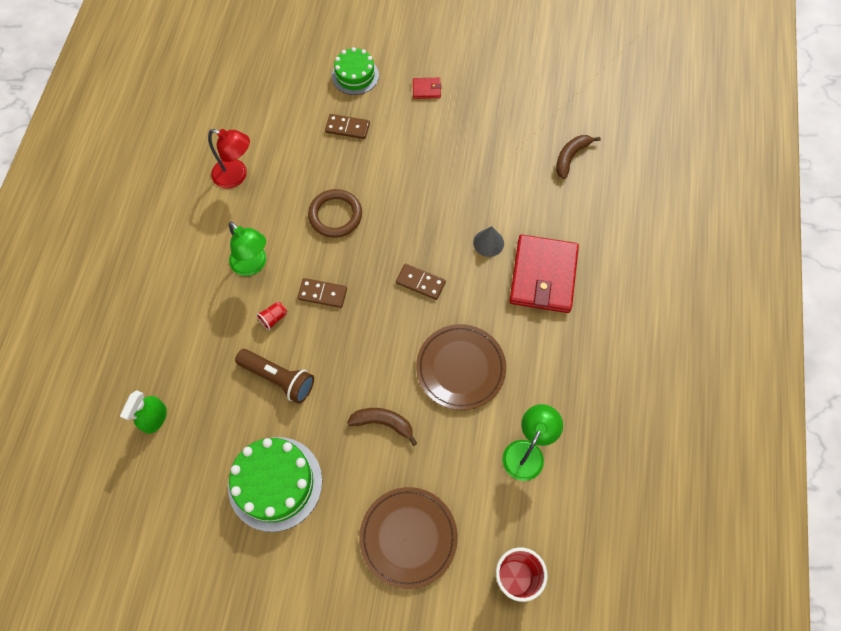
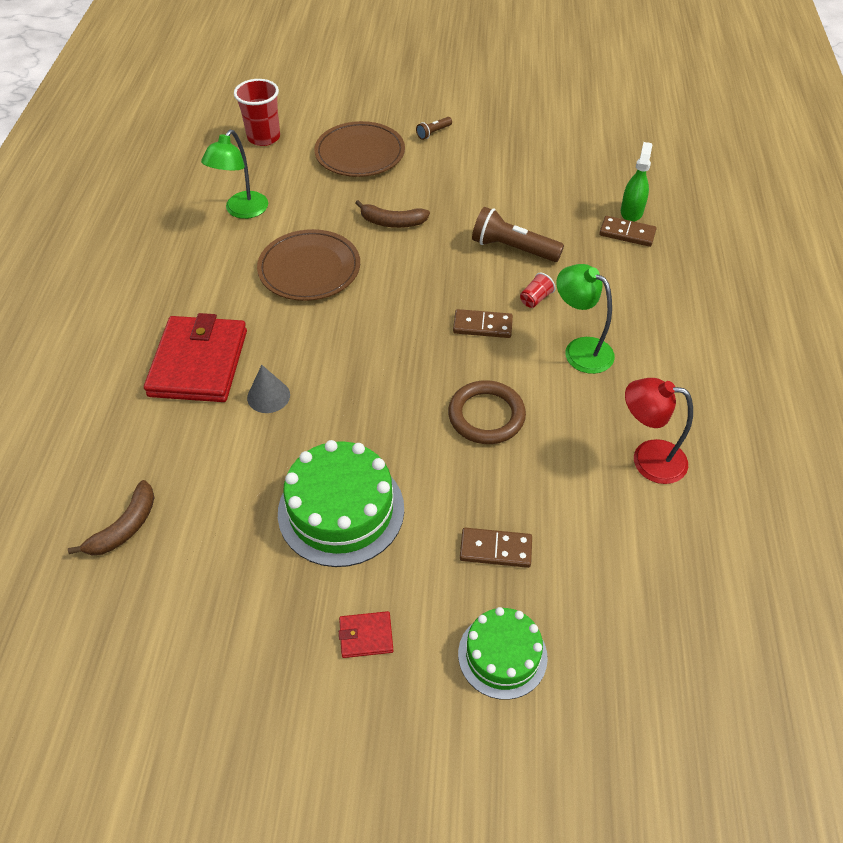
camera: 175 degrees right, 15 degrees down
green cake [228,437,322,532] -> green cake moved to [278,440,404,567]
brown domino [396,264,446,300] -> brown domino moved to [599,216,657,247]
none -> brown flashlight [416,117,452,140]

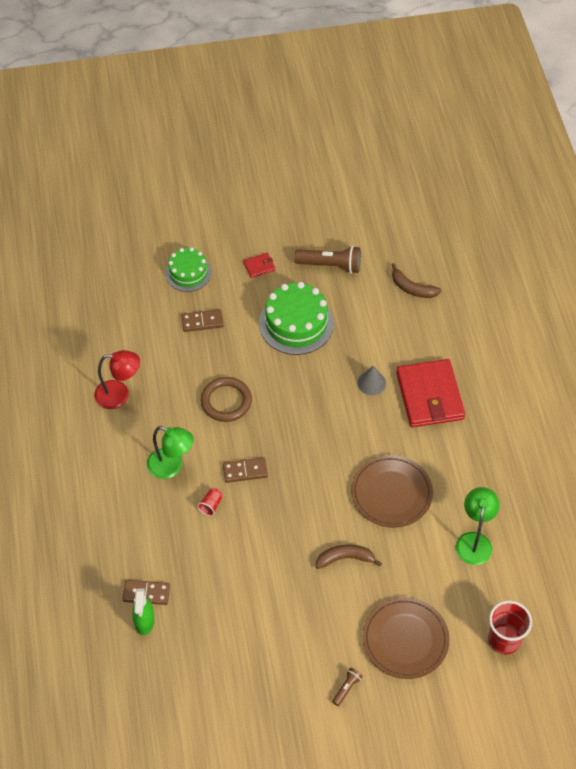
camera: 165 degrees right, 5 degrees up
brown banana [68,480,155,555] -> brown banana turned 75 degrees counterclockwise [391,263,441,298]
brown flashlight [472,207,564,262] -> brown flashlight moved to [294,246,361,274]

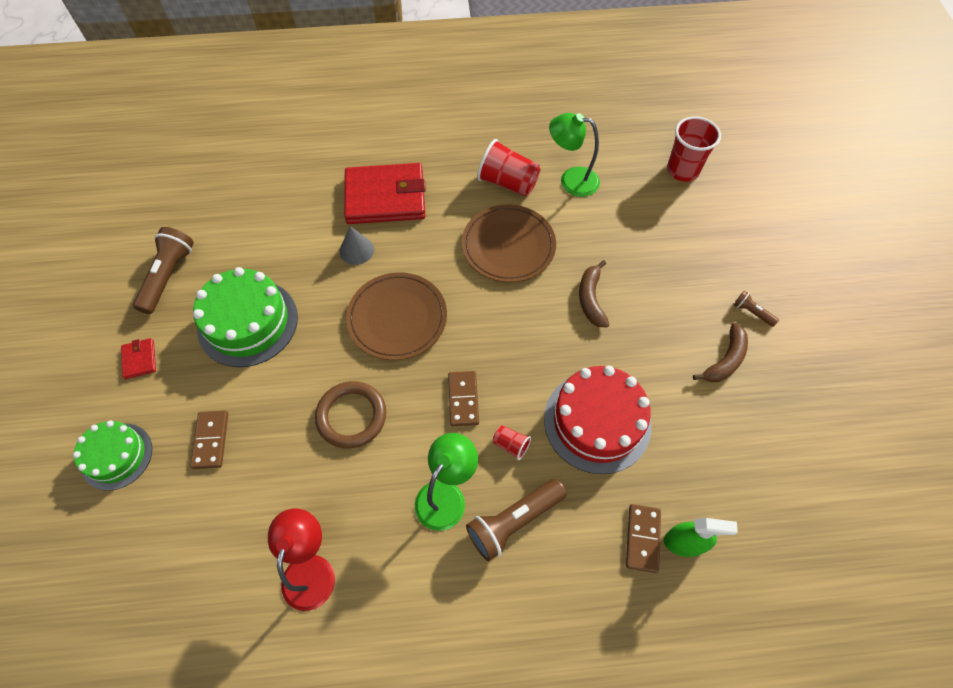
camera: 85 degrees left, 5 degrees up
brown plate [363,597,450,679] -> brown plate moved to [346,272,447,360]
brown banana [391,263,441,298] -> brown banana moved to [693,323,748,382]
none -> brown flashlight [466,479,567,561]
none -> red cup [477,139,541,196]
none -> red cake [544,366,652,474]

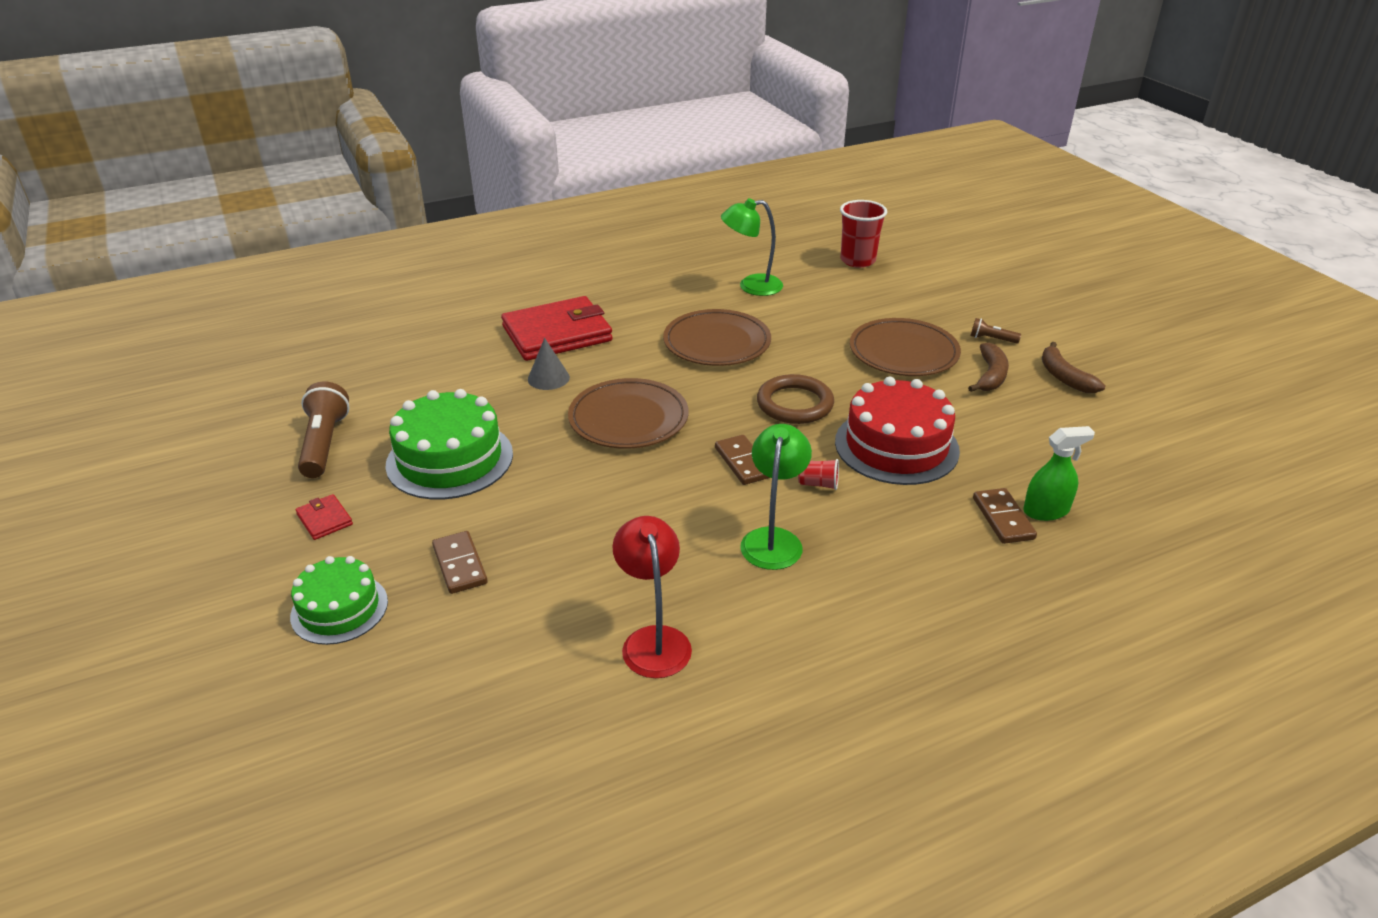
camera: 20 degrees left, 25 degrees down
brown ring [315,381,386,449] -> brown ring moved to [757,374,834,424]
brown flashlight [466,479,567,561] -> none
red cup [477,139,541,196] -> none
brown banana [579,260,610,327] -> brown banana moved to [1042,342,1105,393]
none -> brown plate [850,318,961,376]

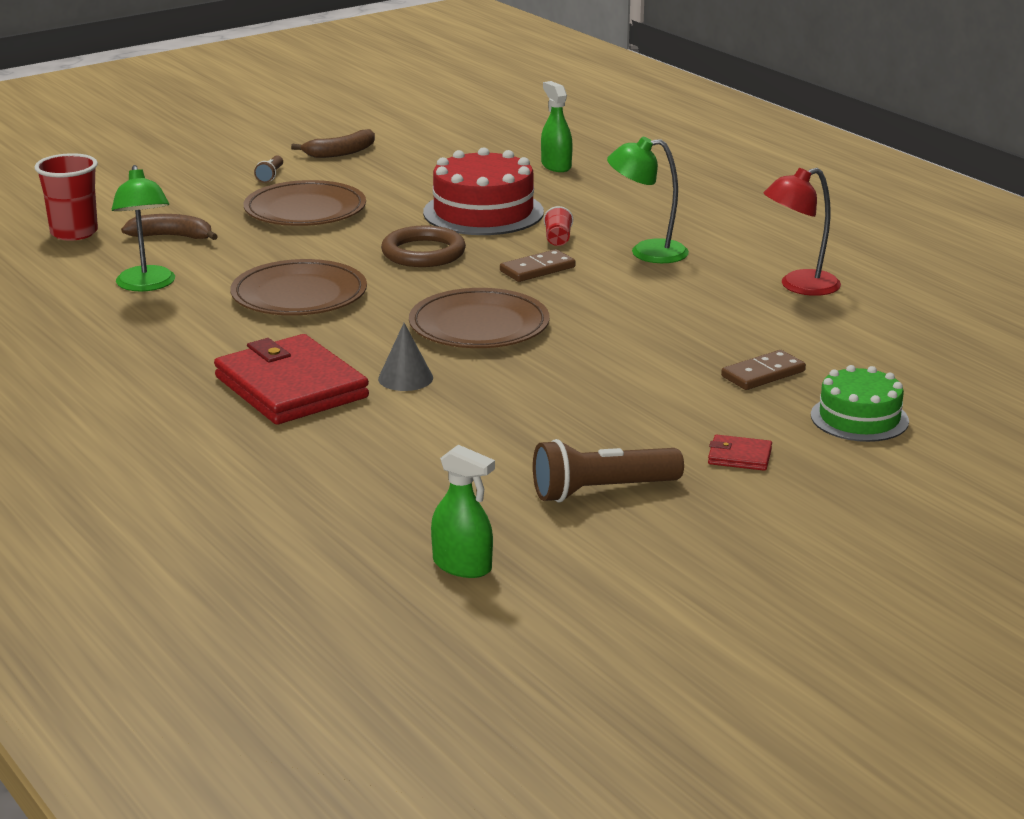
camera: 100 degrees left, 10 degrees down
red wallet [296,494,353,540] -> red wallet turned 60 degrees clockwise [708,435,772,471]
green cake [385,389,513,499] -> none
brown banana [968,343,1009,392] -> brown banana moved to [121,214,218,240]
brown domino [973,488,1037,544] -> none
none -> green spray bottle [431,445,495,578]

